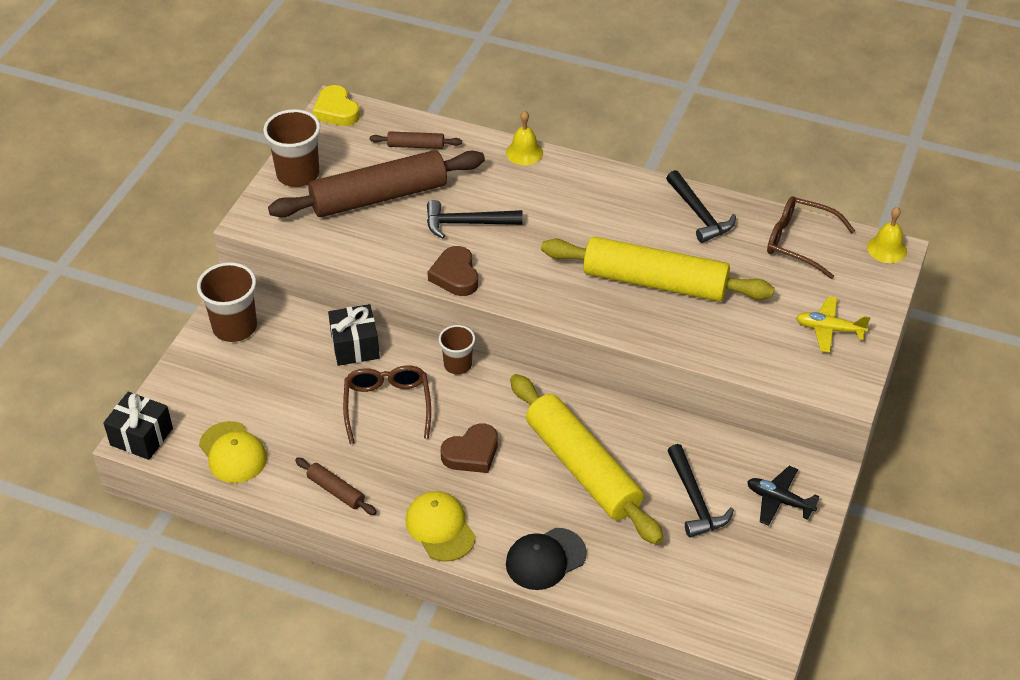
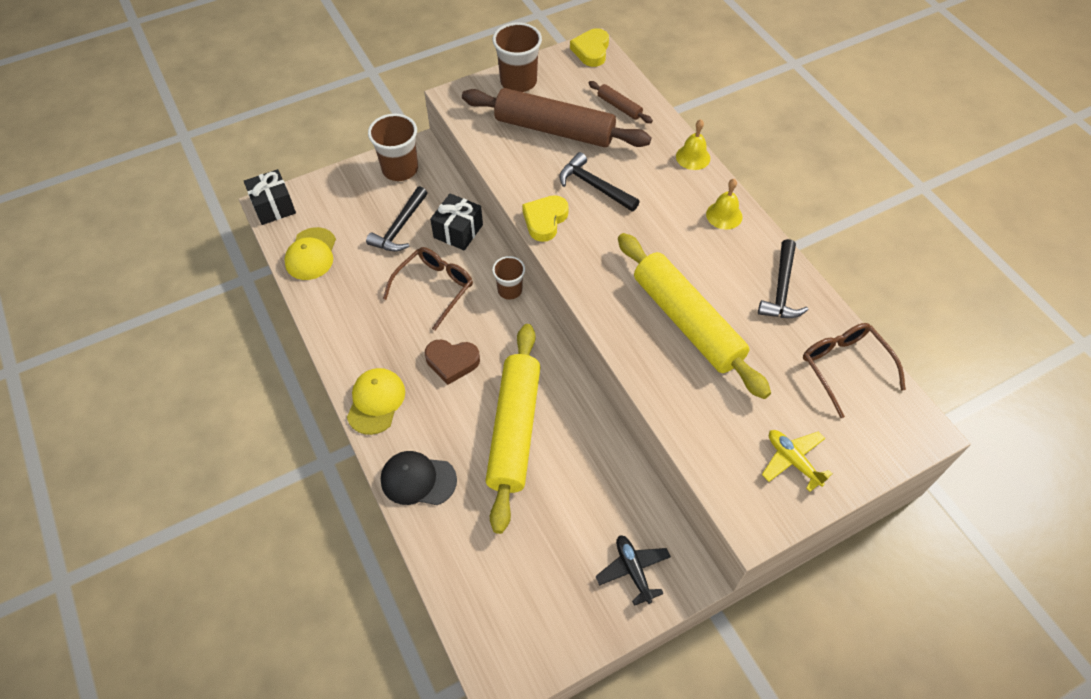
camera: 40 degrees right, 10 degrees up
brown rolling pin [295,457,377,515] -> none
brown heart [428,246,478,296] -> yellow heart [522,195,569,242]
black hammer [668,444,734,538] -> black hammer moved to [366,186,428,252]
yellow bell [867,207,907,263] -> yellow bell moved to [706,179,742,230]

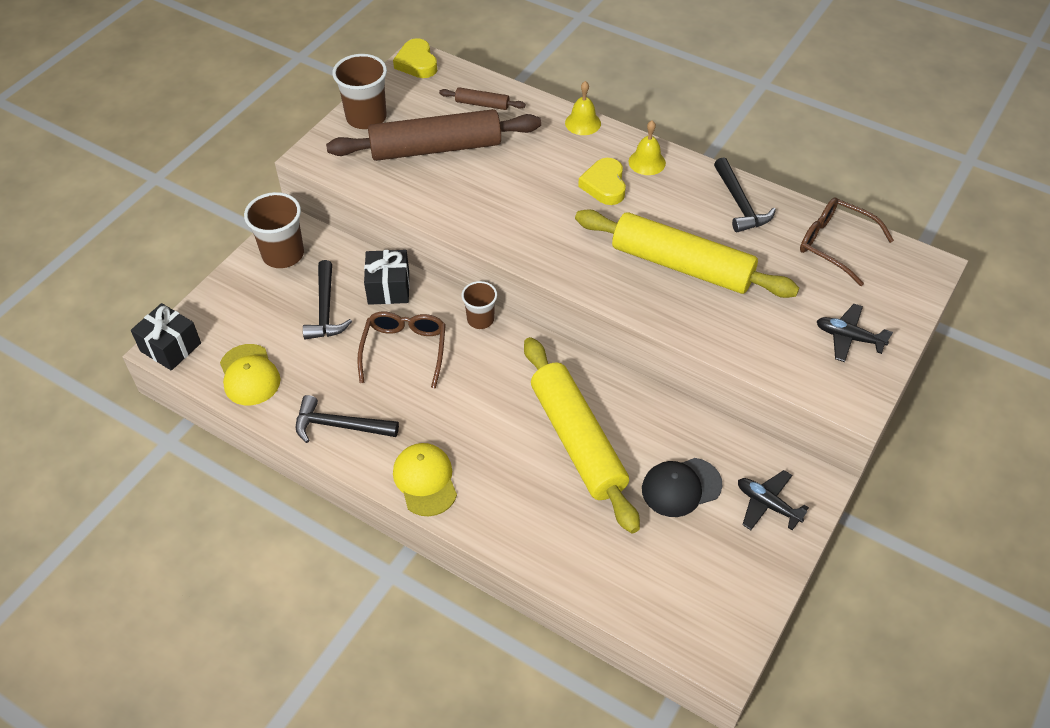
camera: 30 degrees left, 5 degrees down
black cap [381,451,457,505] -> black cap moved to [642,458,722,517]
brown heart [425,340,480,385] -> none
yellow heart [522,195,569,242] -> yellow heart moved to [578,158,626,205]
black hammer [559,152,640,212] -> black hammer moved to [296,395,399,443]
yellow plane [762,430,833,492] -> black plane [817,304,893,362]

